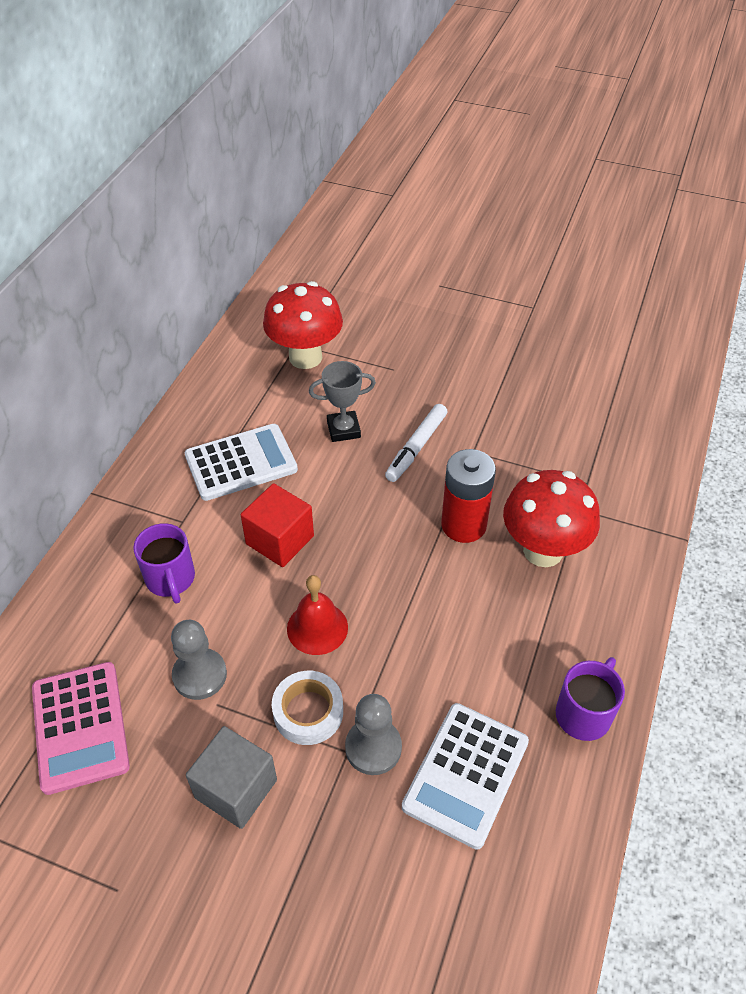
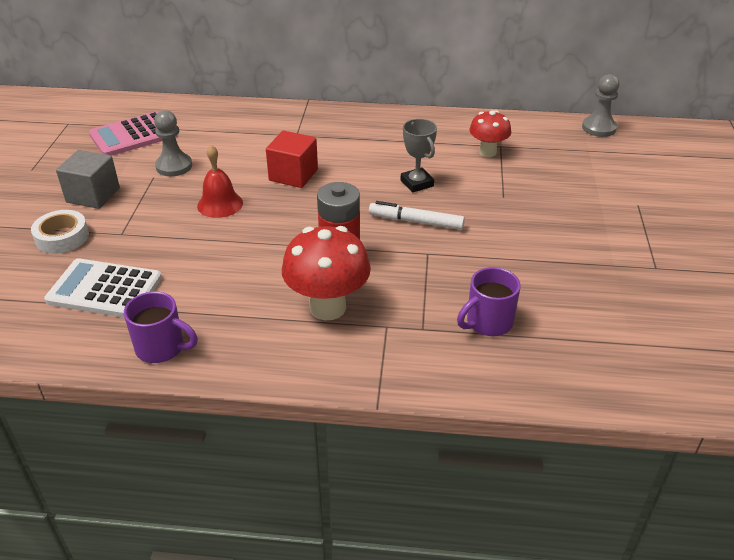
camera: 75 degrees right, 10 degrees down
purple mug [133,523,195,604] -> purple mug moved to [457,267,520,336]
white calculator [184,424,298,501] -> none
red mushroom [263,281,343,369] -> red mushroom [469,110,511,157], size x0.62
white tape [272,671,343,745] -> white tape moved to [31,210,89,254]
grey pawn [345,694,402,775] -> grey pawn moved to [582,74,619,137]

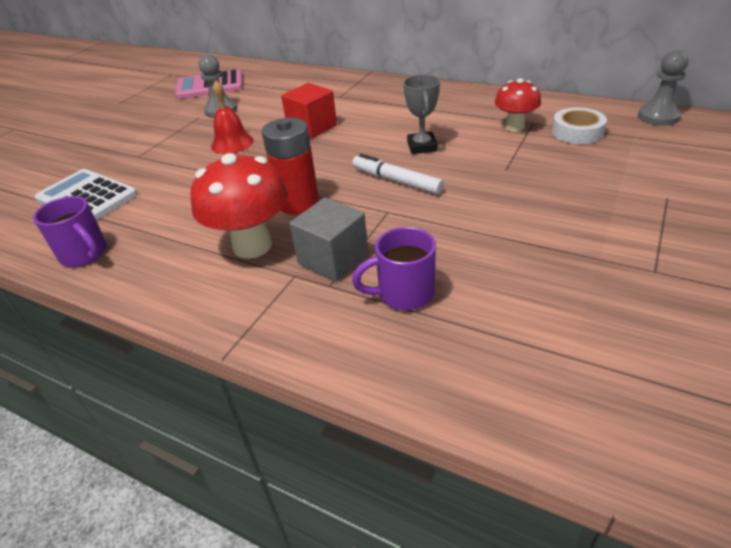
camera: 25 degrees right, 0 degrees up
white tape [31,210,89,254] -> white tape moved to [552,107,607,144]
grey cube [56,150,120,209] -> grey cube moved to [290,197,368,282]

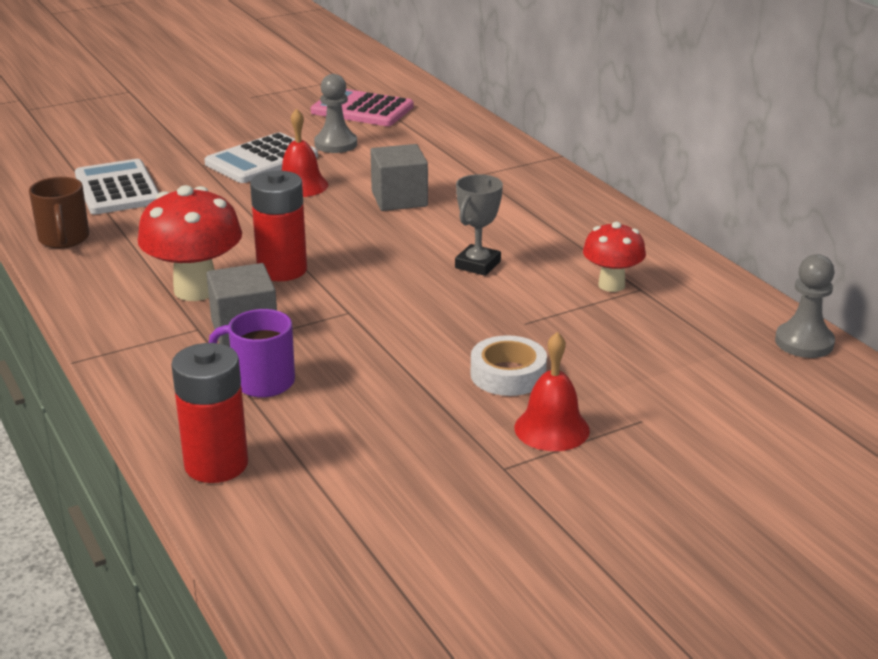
camera: 30 degrees right, 10 degrees down
purple mug [33,196,107,267] -> brown mug [29,177,89,248]
red cube [281,83,337,138] -> grey cube [370,144,428,211]
white marker [352,154,444,194] -> none
white tape [552,107,607,144] -> white tape moved to [471,335,547,396]
none -> red battery [171,343,248,483]
none -> white calculator [204,132,318,183]
none -> red bell [514,332,590,451]

